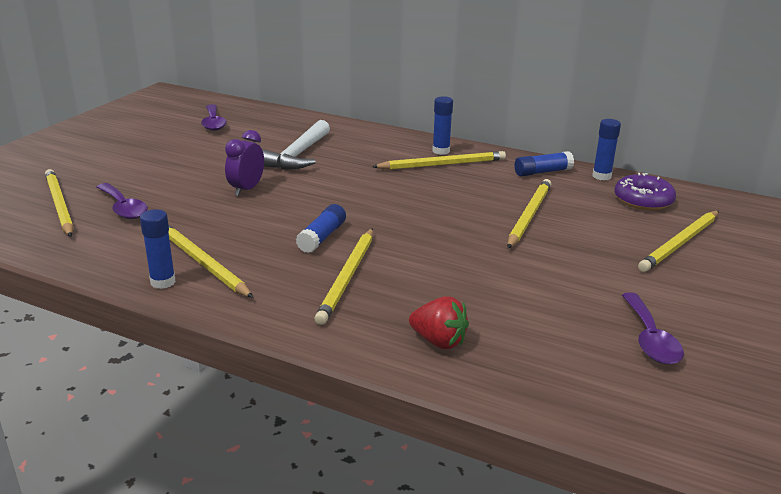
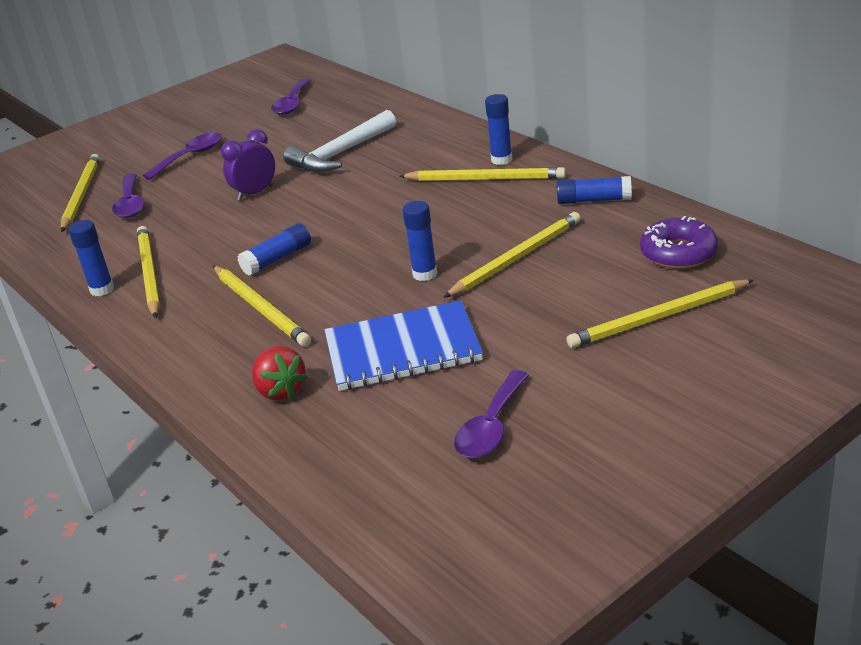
camera: 30 degrees right, 5 degrees up
yellow pencil [314,228,373,325] -> yellow pencil turned 75 degrees counterclockwise [213,266,311,346]
blue glue stick [593,119,621,180] -> blue glue stick moved to [403,201,438,281]
none -> purple spoon [142,132,222,180]
none -> blue notebook [324,300,483,391]

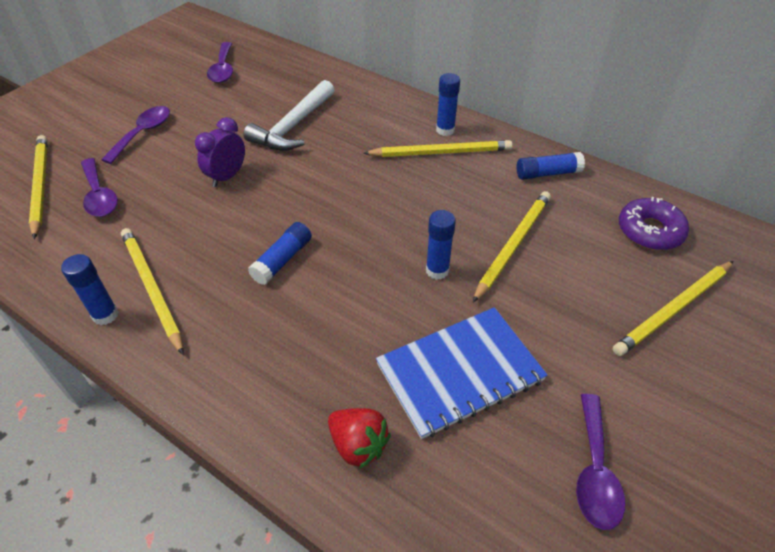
camera: 20 degrees left, 15 degrees up
yellow pencil [213,266,311,346] -> none

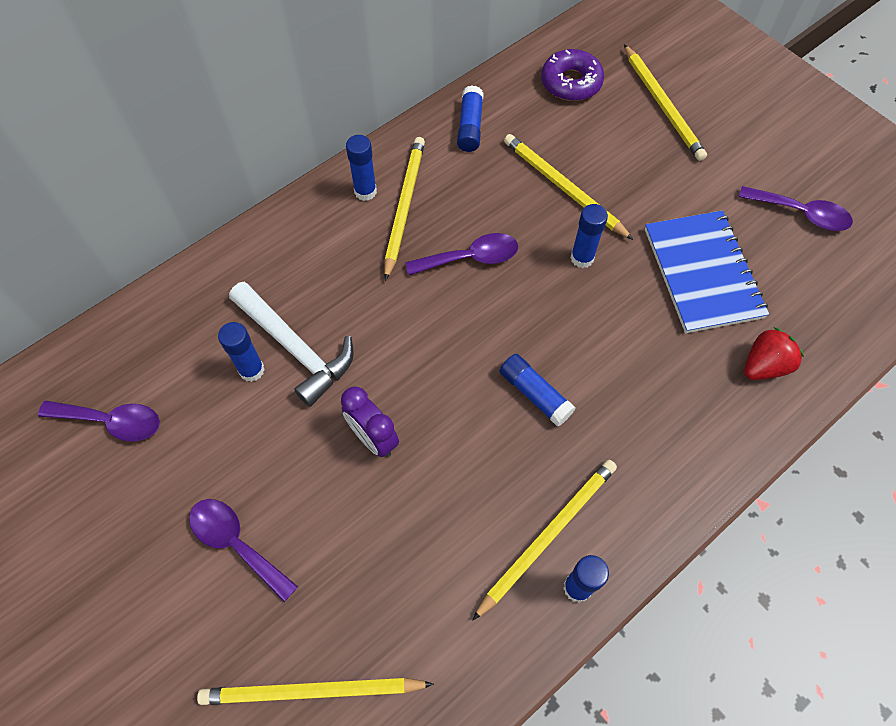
camera: 75 degrees left, 15 degrees up
purple spoon [81,158,118,217] -> purple spoon moved to [405,233,518,275]
yellow pencil [121,228,184,355] -> yellow pencil turned 150 degrees clockwise [472,460,617,621]
none -> blue glue stick [218,322,265,382]

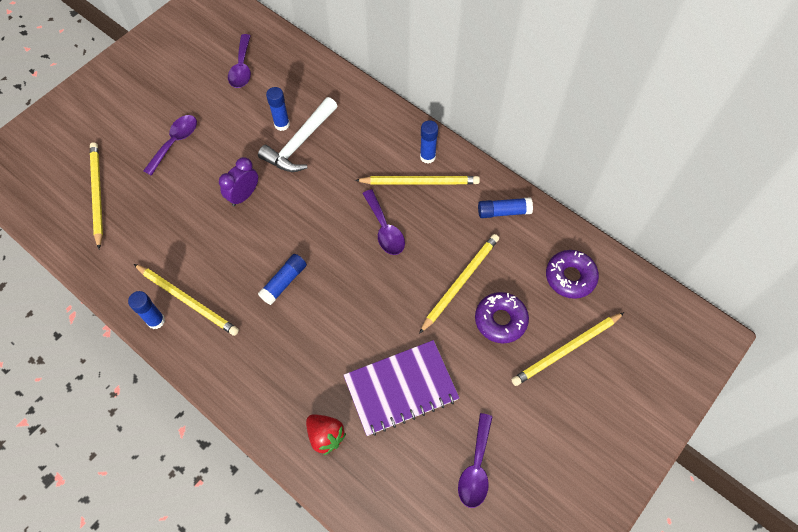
camera: 80 degrees right, 0 degrees up
blue glue stick [570,204,608,268] -> none
blue notebook [645,211,769,333] -> purple notebook [344,340,459,436]
none -> purple donut [475,292,529,343]

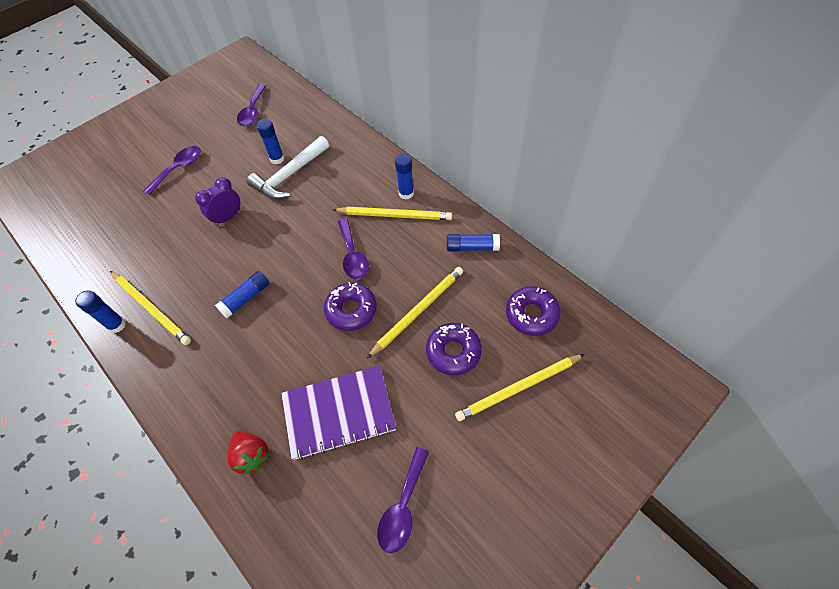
camera: 10 degrees right, 5 degrees down
yellow pencil [90,142,103,249] -> none
none -> purple donut [324,282,377,331]

